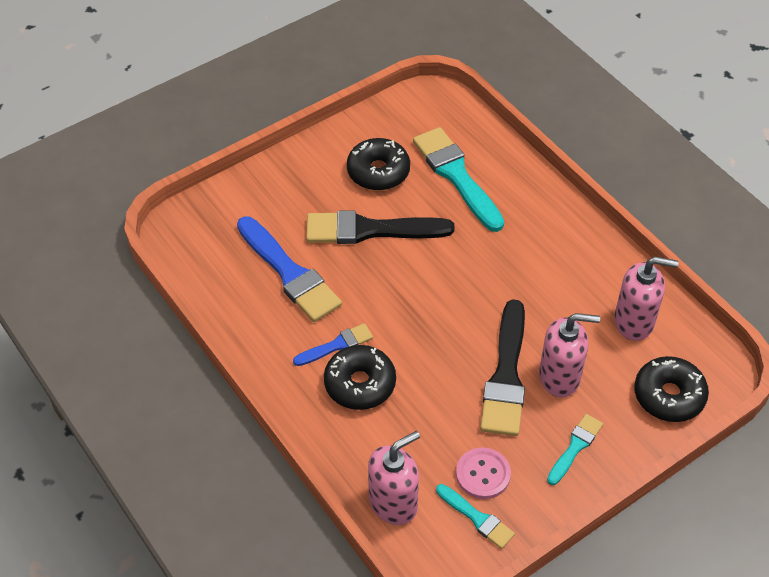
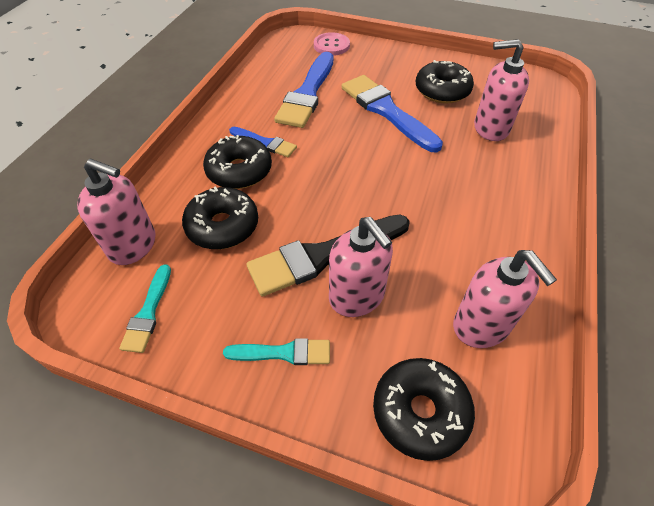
camera: 55 degrees right, 0 degrees up
black brush [306,211,454,244] -> blue brush [342,75,443,152]
turquoise brush [413,127,504,232] -> pink soap dispenser [474,39,529,141]
pink button [456,448,511,499] -> pink button moved to [314,32,350,56]
none -> black donut [182,186,258,249]

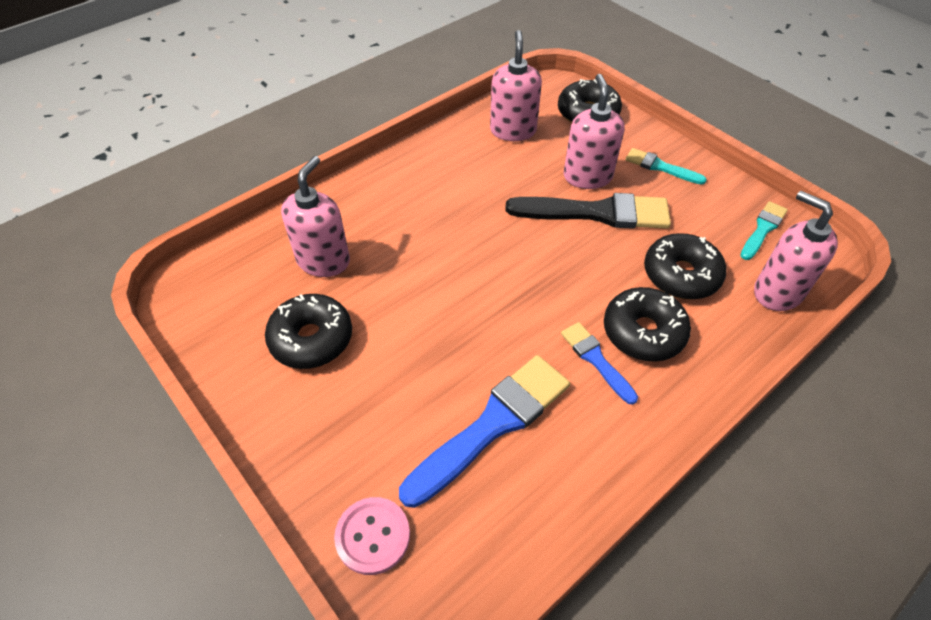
camera: 150 degrees left, 0 degrees up
blue brush [342,75,443,152] -> none
pink soap dispenser [474,39,529,141] -> pink soap dispenser turned 105 degrees counterclockwise [281,156,350,277]

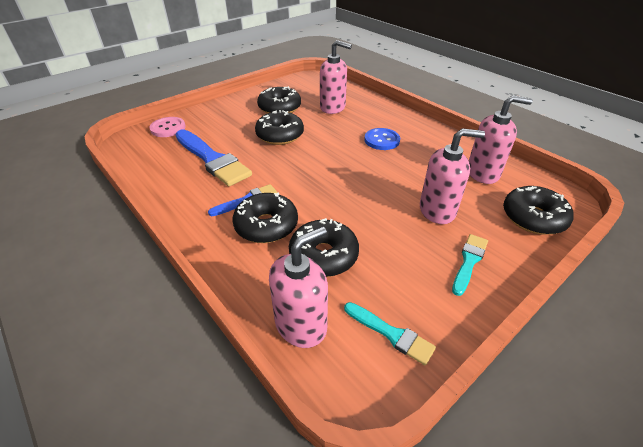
camera: 90 degrees right, 10 degrees down
black brush [505,193,671,229] -> none
none -> black donut [255,110,304,145]
none -> blue button [364,128,400,150]

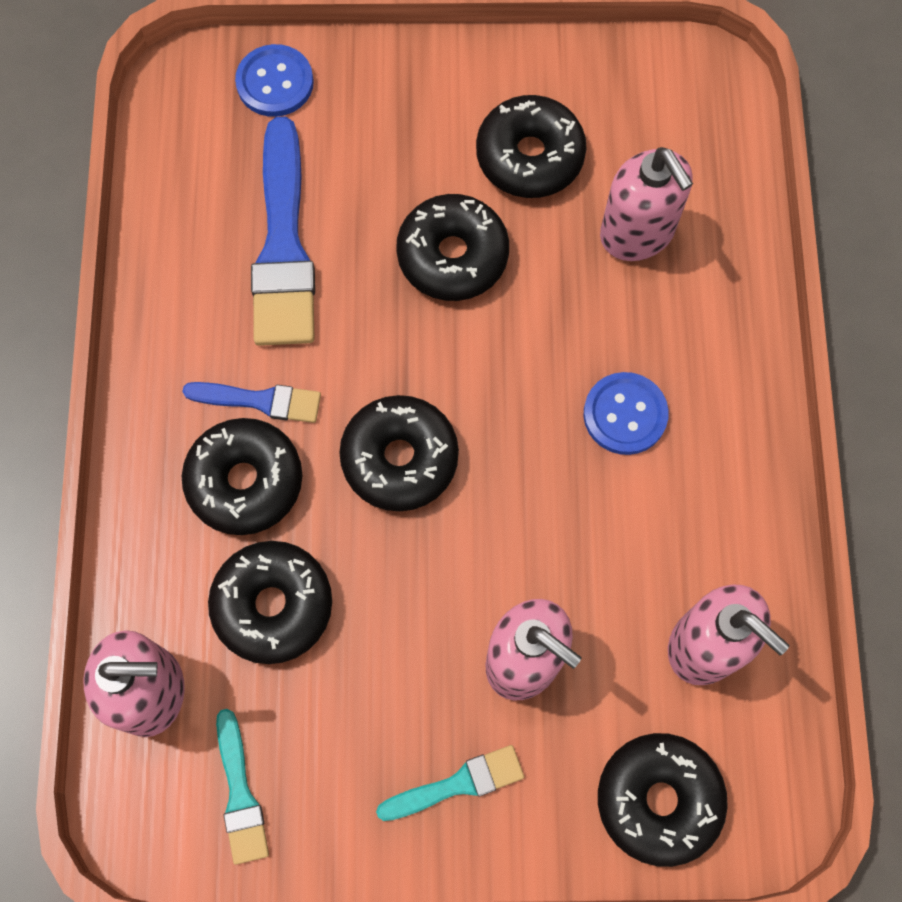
camera: 40 degrees right, 30 degrees up
pink button [149,117,186,137] -> blue button [235,44,314,117]
none -> black donut [339,395,459,511]

